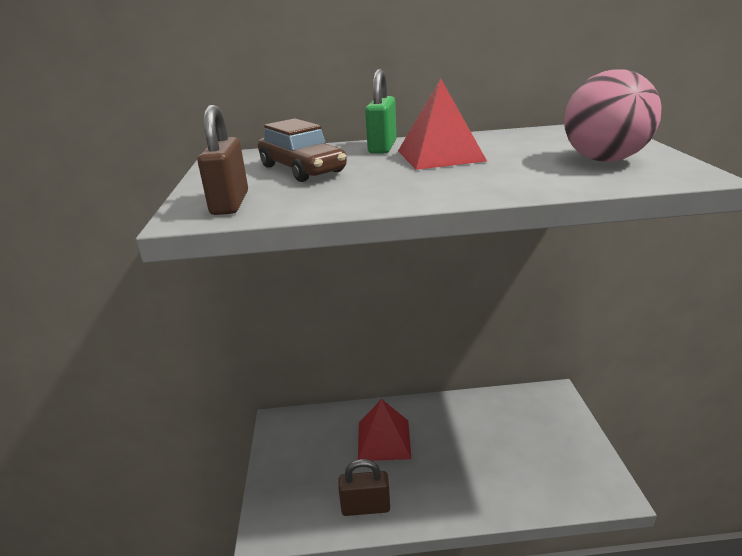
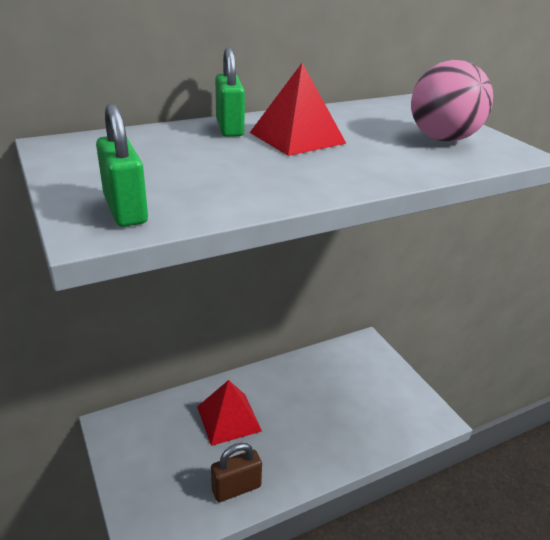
camera: 25 degrees left, 5 degrees up
brown padlock [197,105,248,215] -> green padlock [96,103,148,227]
brown car [258,118,347,182] -> none

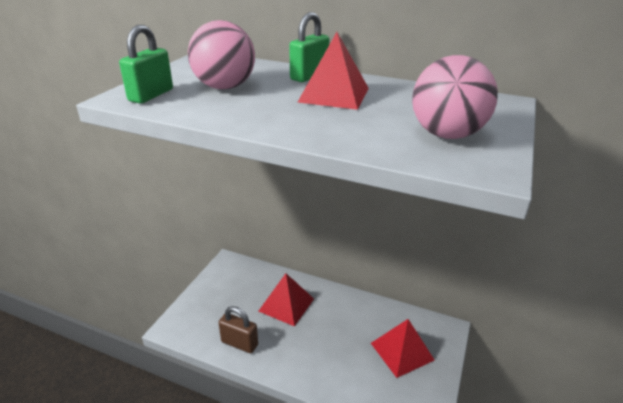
camera: 50 degrees right, 0 degrees up
none -> pink ball [188,20,255,90]
none -> red pyramid [371,319,435,378]

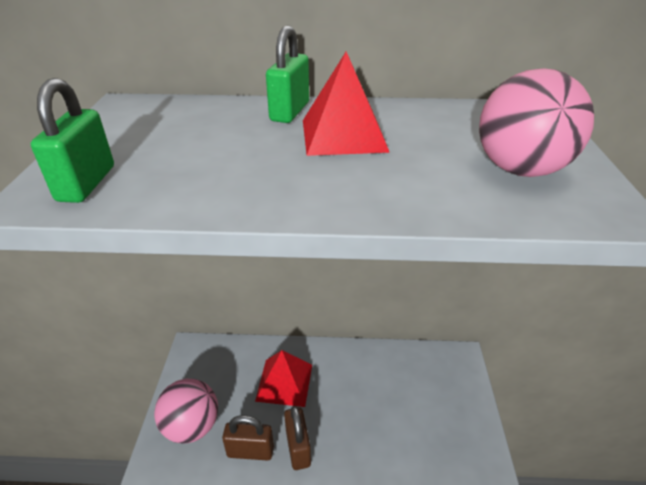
camera: 20 degrees left, 5 degrees up
pink ball [188,20,255,90] -> pink ball moved to [154,379,218,444]
red pyramid [371,319,435,378] -> none
none -> brown padlock [284,406,311,470]

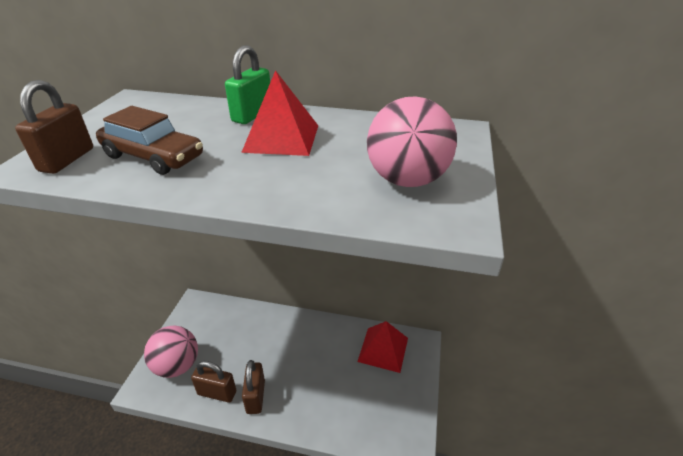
camera: 10 degrees right, 0 degrees up
green padlock [31,78,114,203] -> brown padlock [15,80,93,174]
red pyramid [255,350,312,407] -> red pyramid moved to [357,321,408,373]
none -> brown car [96,106,203,175]

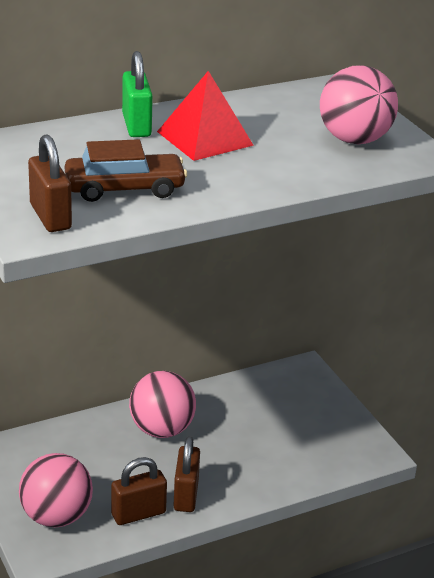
camera: 40 degrees left, 5 degrees down
brown padlock [242,360,265,414] -> brown padlock turned 45 degrees clockwise [174,436,200,512]
red pyramid [357,321,408,373] -> none
none -> pink ball [129,371,196,438]

